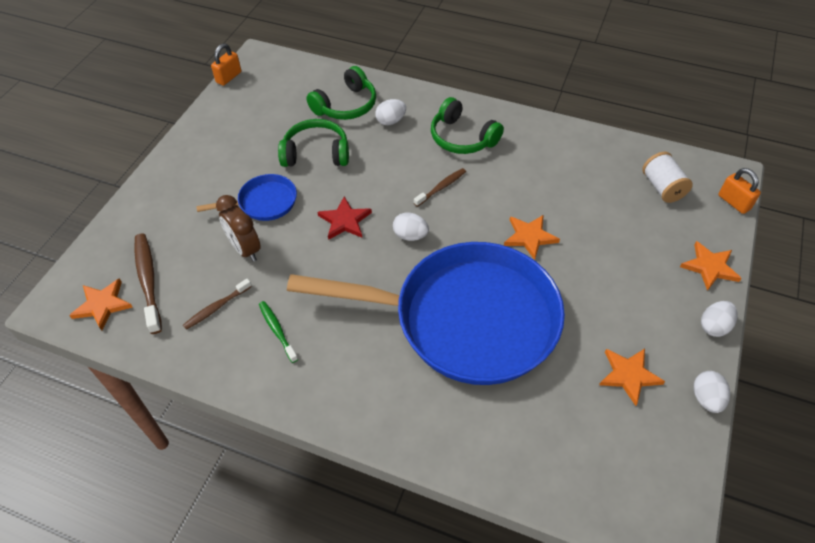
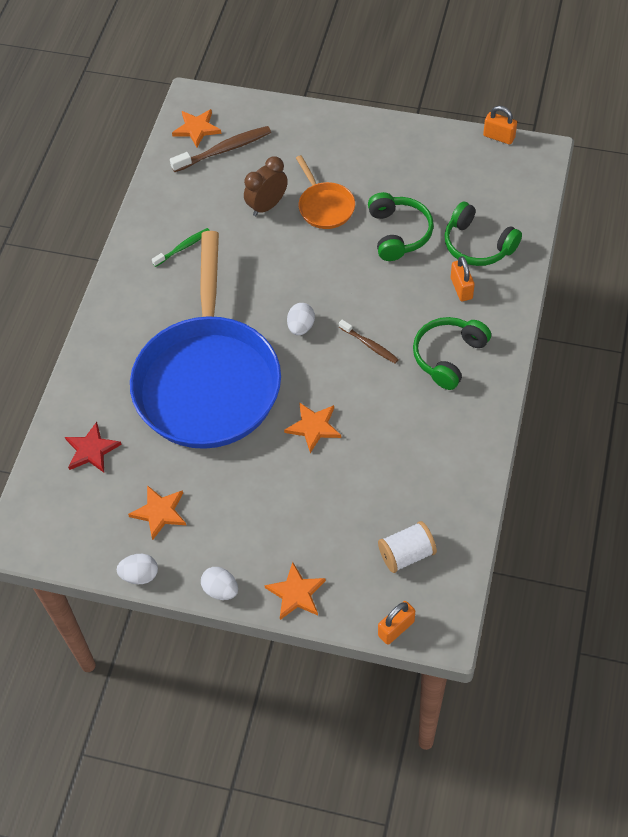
camera: 85 degrees right, 5 degrees up
brown toothbrush [183,279,252,330] -> none
blue pan [196,174,297,221] -> orange pan [296,155,355,229]
red star [317,196,372,240] -> red star moved to [65,422,122,473]
white egg [375,99,406,125] -> orange padlock [451,256,475,301]

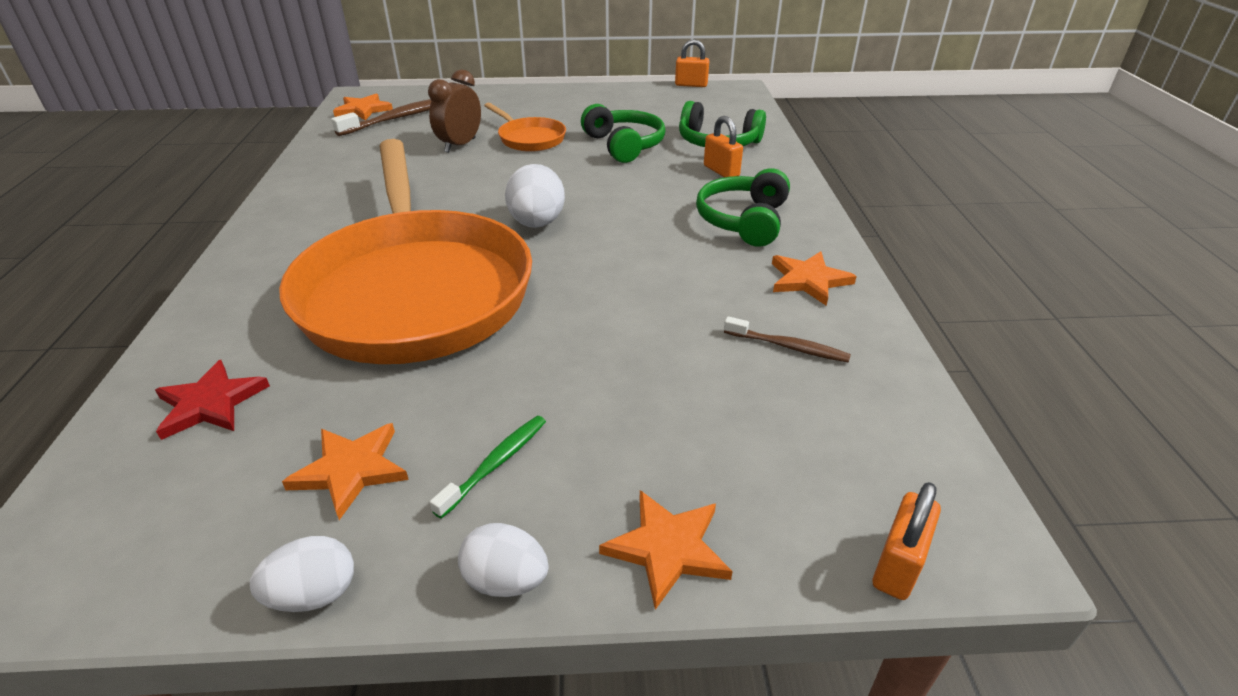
camera: 20 degrees left, 20 degrees down
blue pan [130,231,281,449] -> orange pan [279,139,532,364]
green toothbrush [152,228,210,267] -> green toothbrush moved to [430,416,546,519]
orange star [284,402,341,453] -> orange star moved to [772,251,857,306]
white egg [287,303,315,335] -> white egg [505,164,565,228], size x1.55
brown toothbrush [339,320,399,364] -> brown toothbrush moved to [724,316,851,363]
white spool [378,521,437,573] -> none

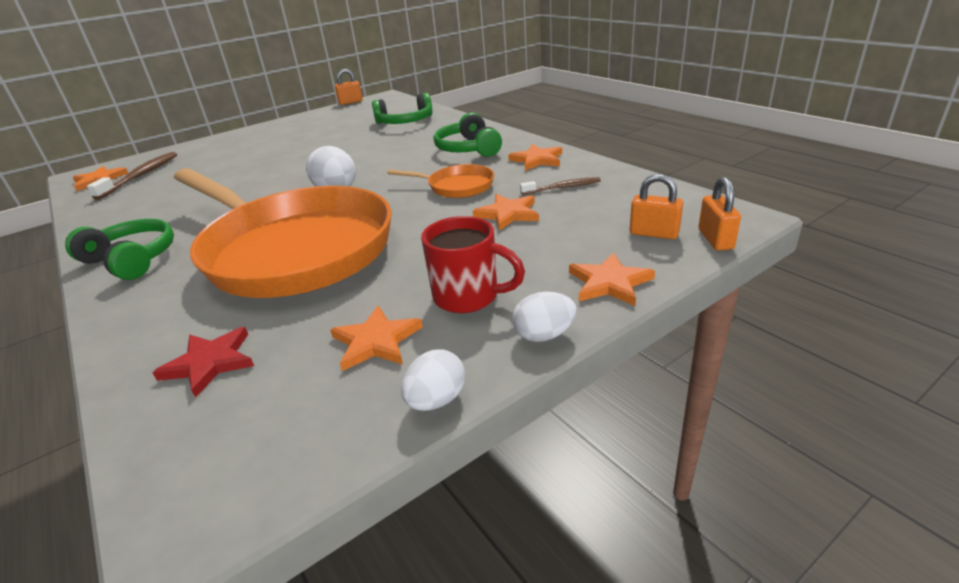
camera: 30 degrees left, 5 degrees down
brown clock [428,69,481,153] -> none
green toothbrush [430,416,546,519] -> red mug [421,216,525,313]
orange pan [484,103,566,152] -> orange pan moved to [387,164,494,198]
green headphones [581,104,665,163] -> green headphones moved to [65,219,174,280]
orange padlock [704,116,743,178] -> orange padlock moved to [630,174,683,239]
none -> orange star [473,194,539,231]

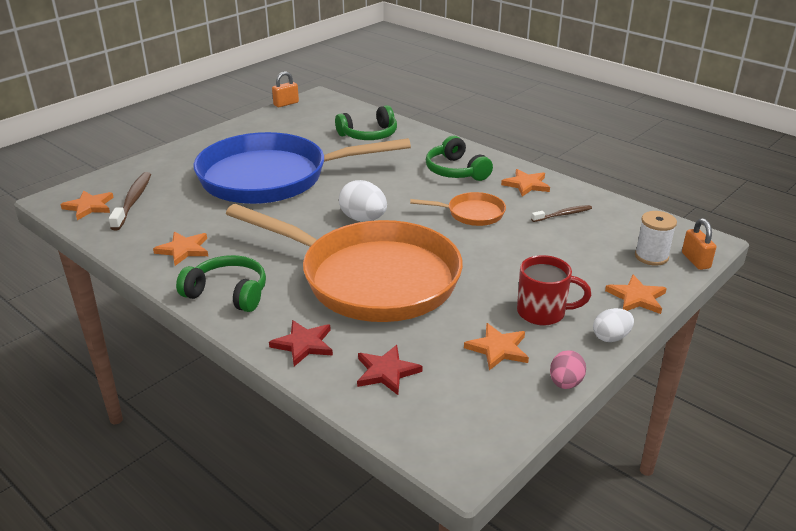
camera: 15 degrees left, 0 degrees up
white egg [401,349,465,411] -> pink egg [550,350,586,389]
orange star [473,194,539,231] -> orange star moved to [153,232,208,266]
orange padlock [630,174,683,239] -> white spool [635,211,677,266]
none -> blue pan [193,132,411,204]
none -> red star [269,320,333,366]

